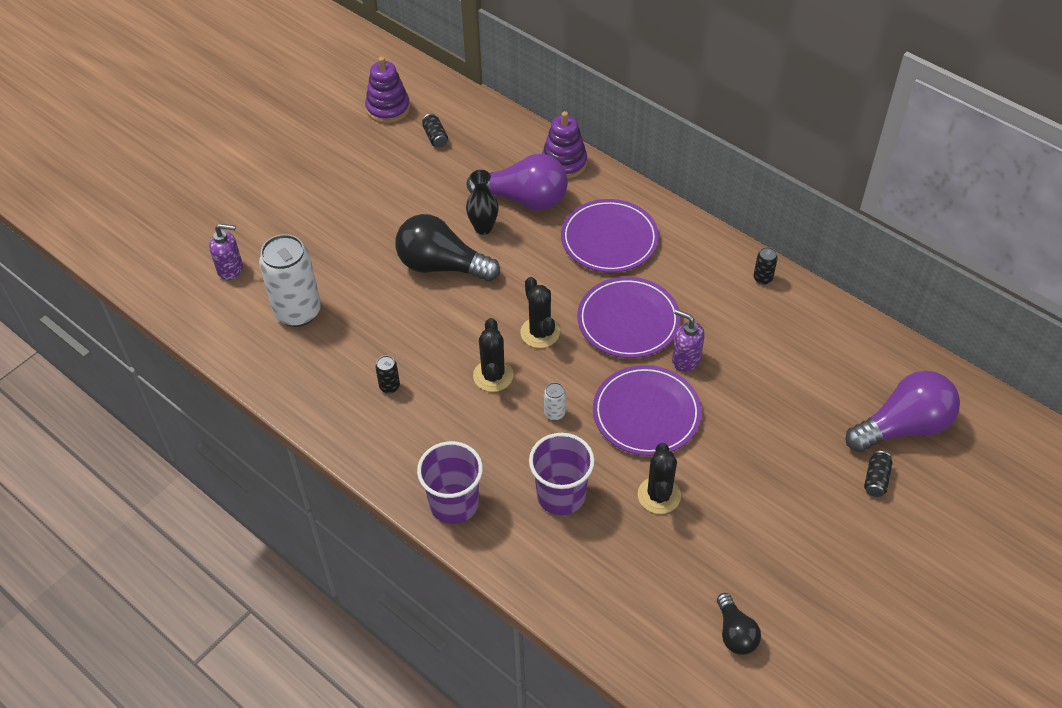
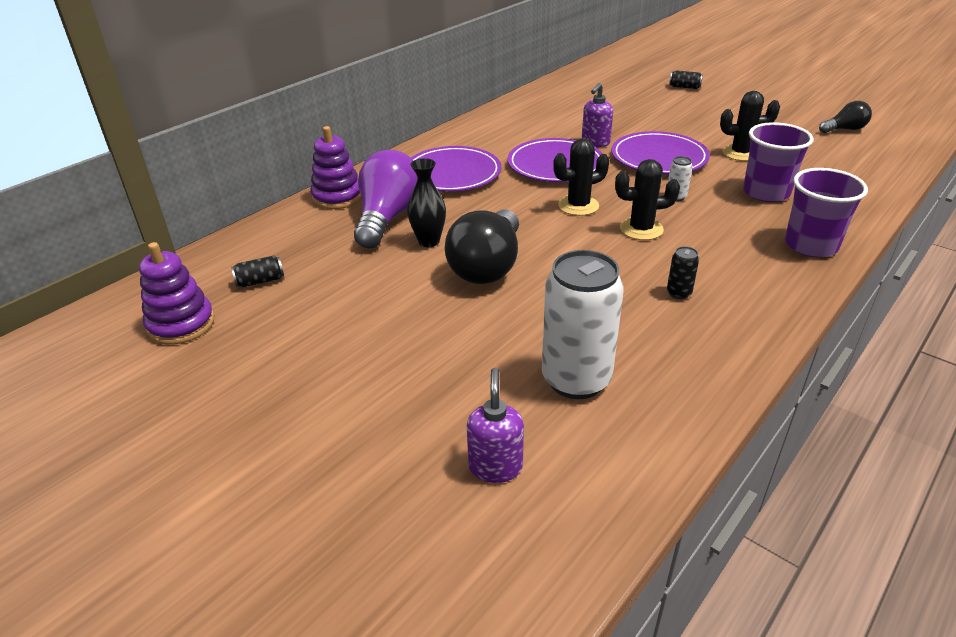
camera: 90 degrees left, 15 degrees down
black can [753,247,778,285] -> none
purple light bulb [845,371,960,452] -> none

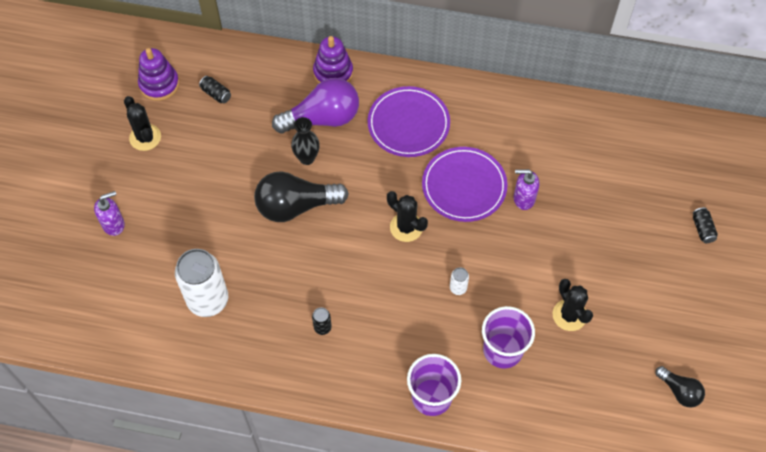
camera: 60 degrees right, 25 degrees up
purple soap dispenser [467,368,524,483] -> purple soap dispenser moved to [94,191,125,236]
purple plate [611,131,710,174] -> none
black cactus [615,159,680,240] -> black cactus moved to [124,96,161,151]

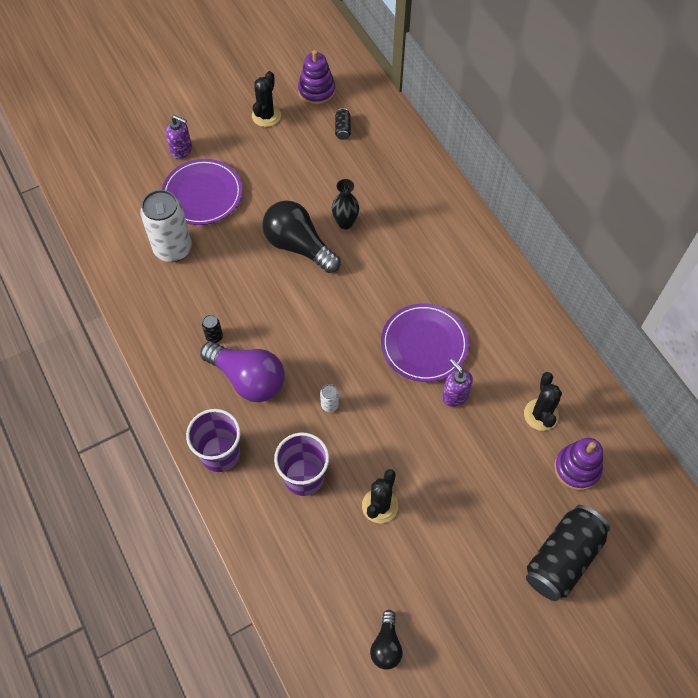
camera: 50 degrees right, 0 degrees up
purple light bulb [272,78,359,133] -> purple light bulb moved to [200,341,285,402]
purple stacking toy [313,36,353,84] -> purple stacking toy moved to [554,438,603,491]
purple plate [368,86,450,157] -> purple plate moved to [162,159,243,225]
black cactus [387,191,428,242] -> black cactus moved to [524,372,562,431]
black can [693,207,718,243] -> black can [526,505,610,601], size x2.40

